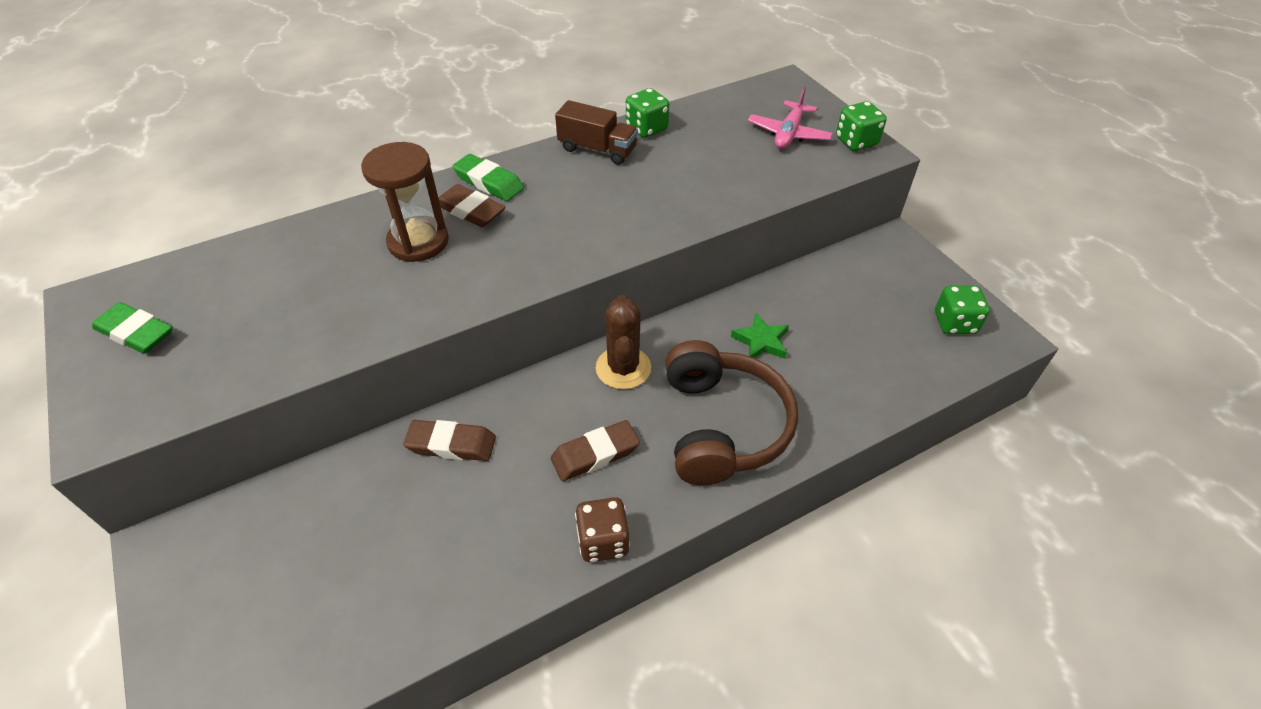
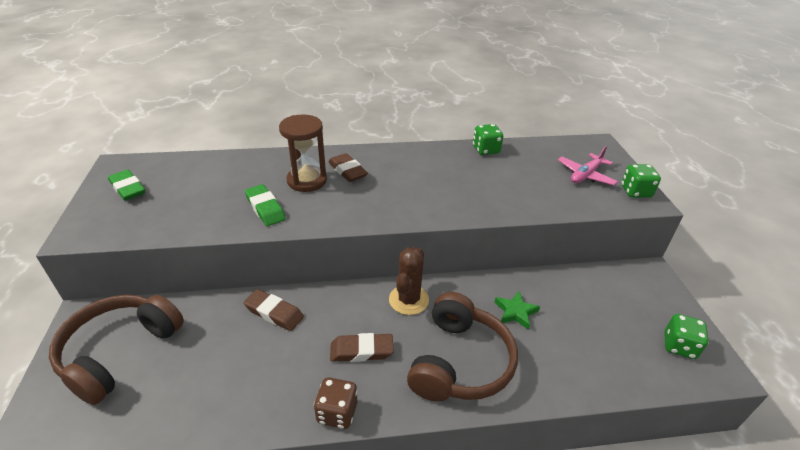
camera: 20 degrees right, 10 degrees down
green eraser [452,154,524,201] -> green eraser moved to [245,184,286,226]
brown truck [555,100,638,165] -> none
none -> brown headphones [49,295,184,405]

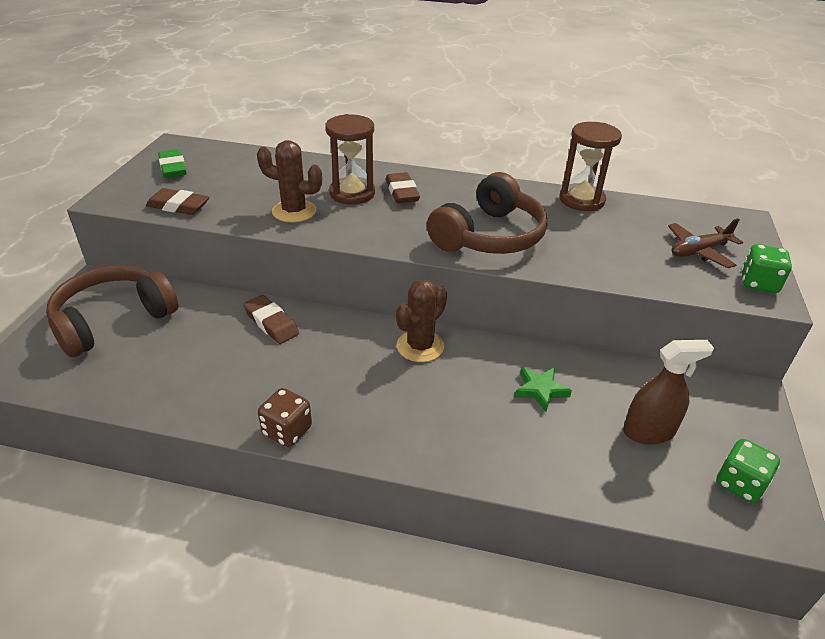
camera: 20 degrees right, 0 degrees up
green eraser [245,184,286,226] -> brown cactus [257,140,322,223]
brown eraser [330,333,394,362] -> brown eraser moved to [146,188,209,215]
brown headphones [407,292,518,401] -> brown headphones moved to [427,172,548,254]
green dice [473,124,503,155] -> brown hourglass [559,122,622,211]
pink plane [558,146,618,185] -> brown plane [668,218,743,268]
none -> brown spray bottle [623,340,714,444]

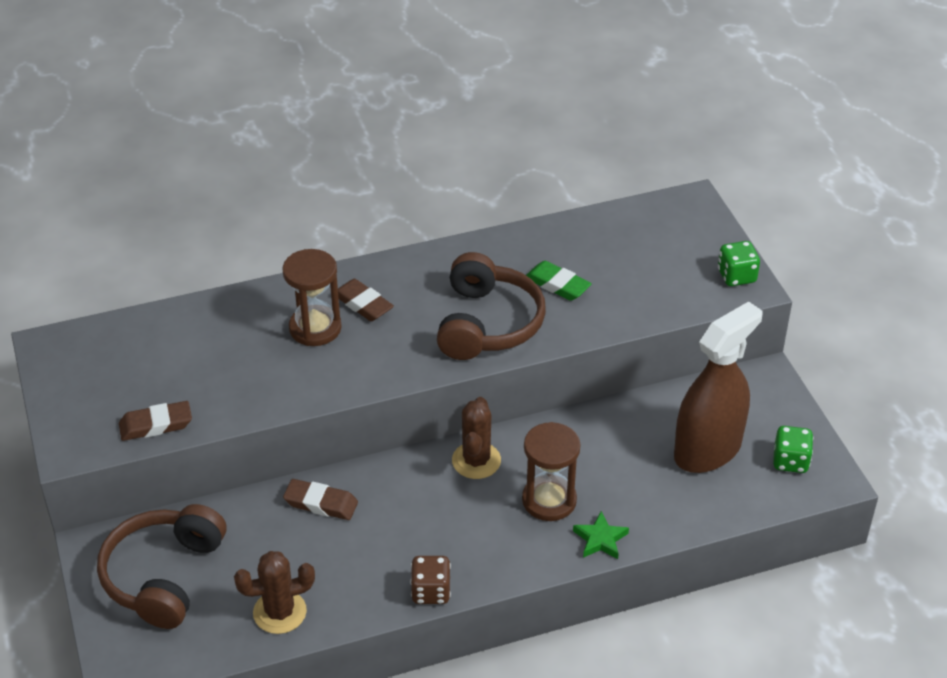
camera: 30 degrees left, 5 degrees up
green eraser [158,149,187,178] -> green eraser moved to [526,261,592,301]
brown cactus [257,140,322,223] -> brown cactus moved to [234,551,315,634]
green star [515,367,572,412] -> green star moved to [573,511,629,559]
brown hourglass [559,122,622,211] -> brown hourglass moved to [522,422,581,521]
brown spray bottle [623,340,714,444] -> brown spray bottle [674,301,762,473], size x1.67
brown plane [668,218,743,268] -> none

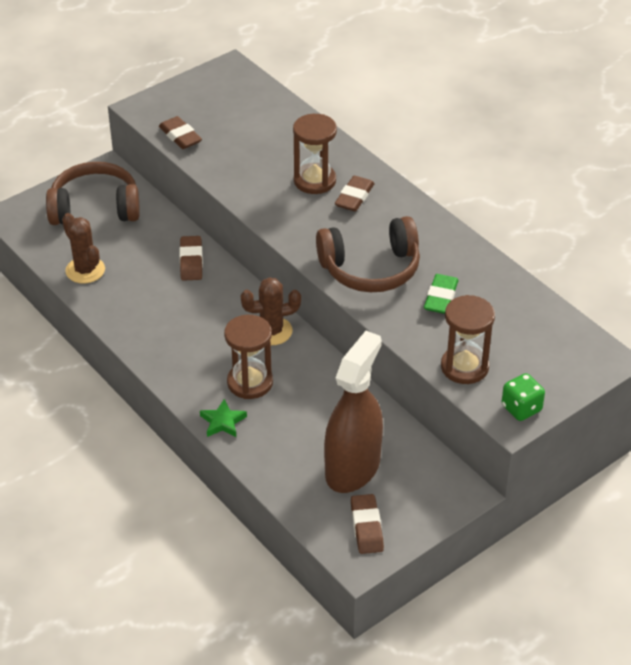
camera: 70 degrees right, 0 degrees up
brown dice [410,556,451,604] -> none
brown spray bottle [674,301,762,473] -> brown spray bottle turned 90 degrees counterclockwise [324,331,383,493]
green dice [773,426,813,473] -> brown eraser [351,494,384,554]
none -> brown hourglass [441,295,495,384]

